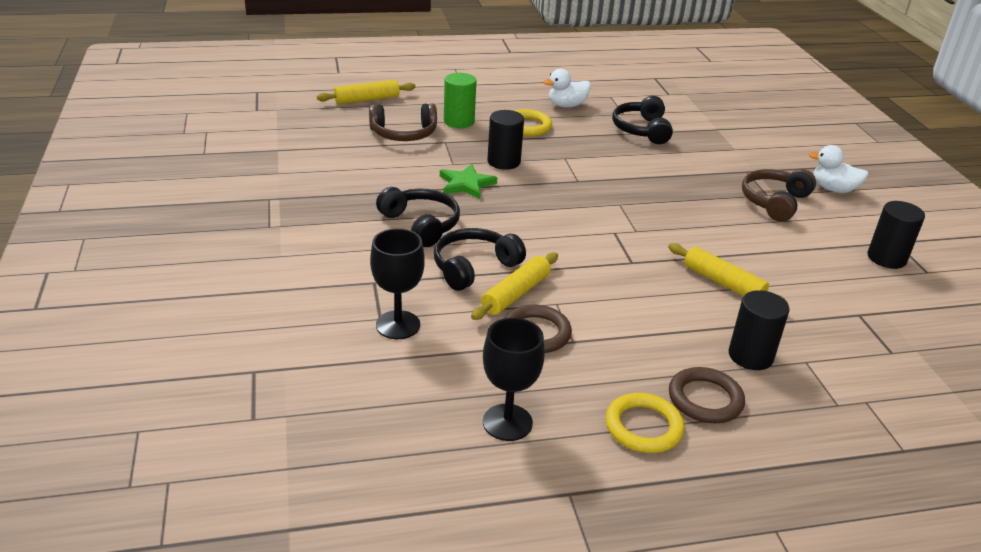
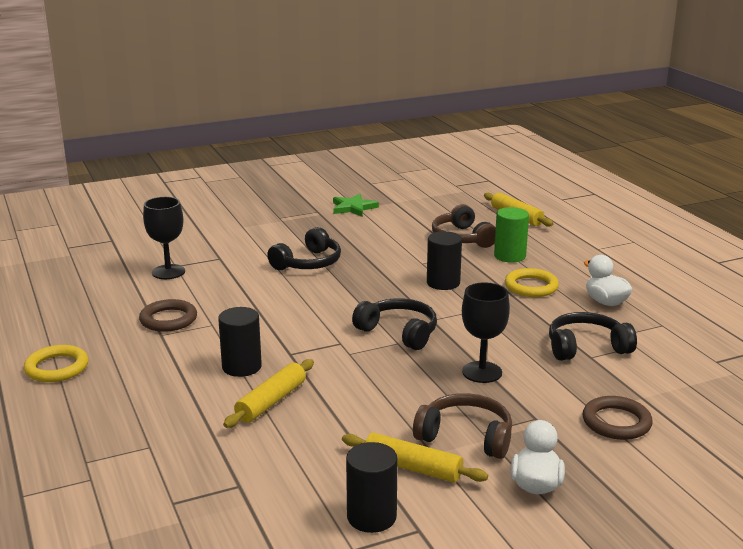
camera: 80 degrees right, 10 degrees down
black headphones [434,228,526,291] -> black headphones moved to [352,298,437,350]
green star [440,164,497,199] -> green star moved to [333,194,379,217]
yellow rolling pin [471,252,558,320] -> yellow rolling pin moved to [342,433,488,483]
black goblet [483,318,545,441] -> black goblet moved to [462,282,510,383]
brown ring [669,367,745,423] -> brown ring moved to [583,396,653,440]
black cylinder [728,290,790,370] -> black cylinder moved to [218,307,262,377]

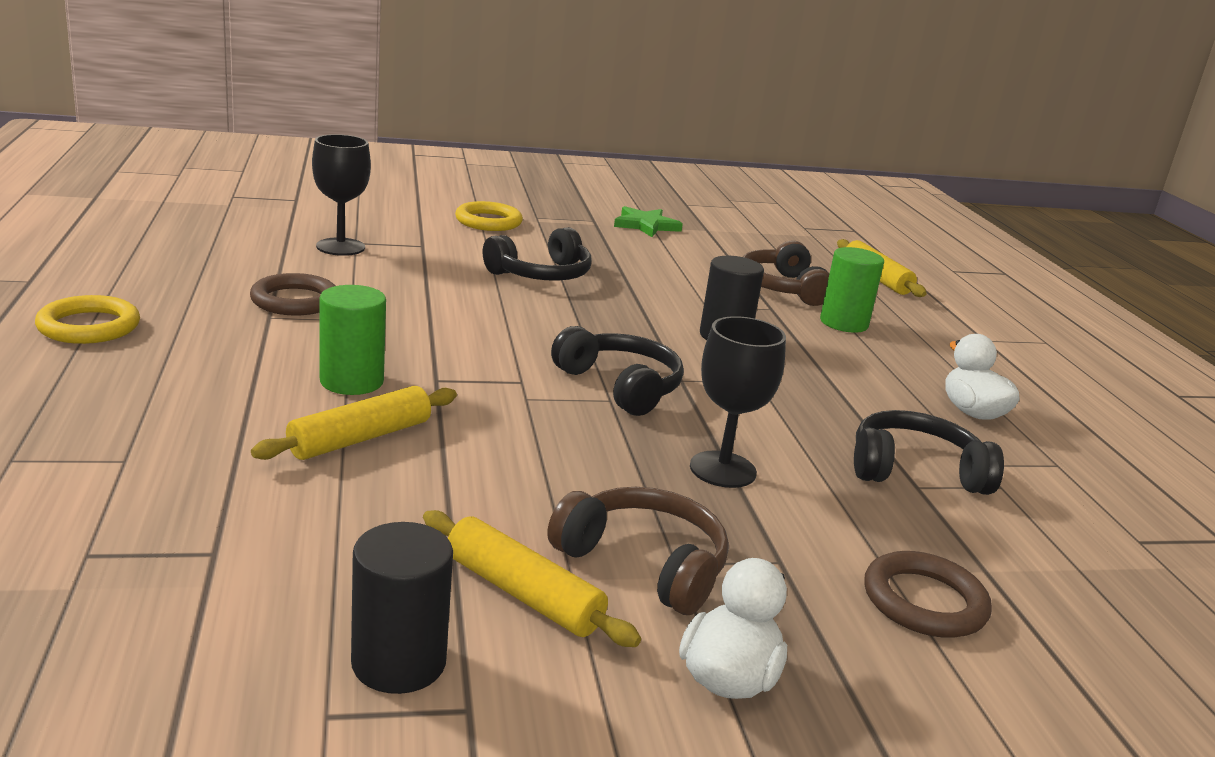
camera: 10 degrees right, 0 degrees up
black cylinder [218,307,262,377] -> green cylinder [320,285,386,395]
yellow ring [505,268,559,297] -> yellow ring moved to [455,201,523,231]

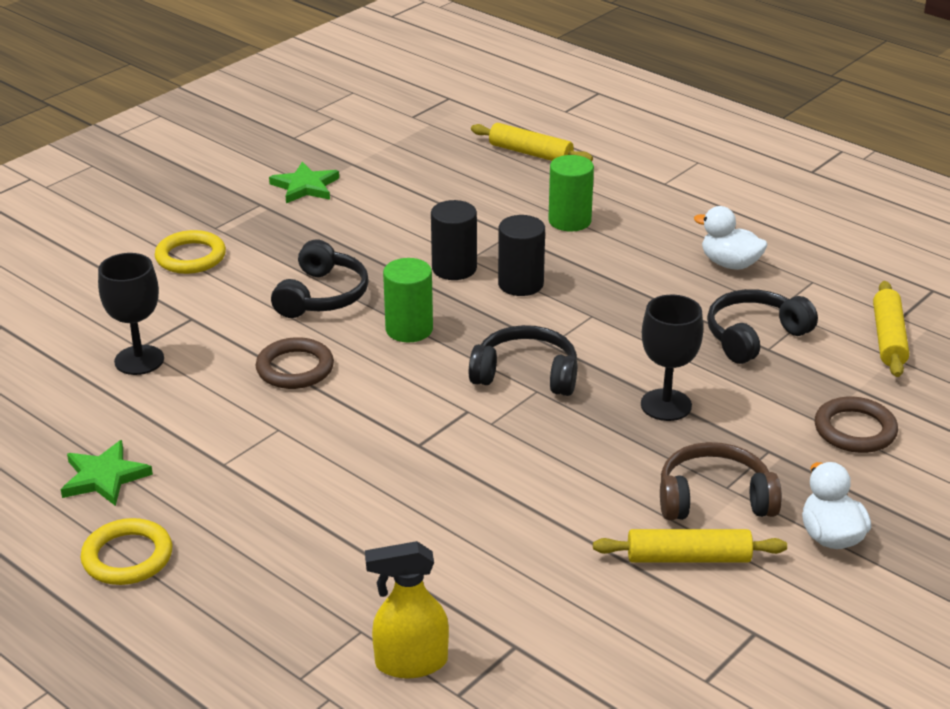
camera: 35 degrees left, 10 degrees up
brown ring [250,273,335,315] -> brown ring moved to [256,337,334,389]
yellow rolling pin [251,386,457,460] -> yellow rolling pin moved to [873,281,909,377]
green cylinder [320,285,386,395] -> green cylinder moved to [383,258,433,342]
black cylinder [351,522,453,694] -> black cylinder moved to [431,200,477,280]
brown headphones [743,240,829,306] -> none
none -> green star [61,440,153,506]
none -> yellow spray bottle [365,541,449,679]

